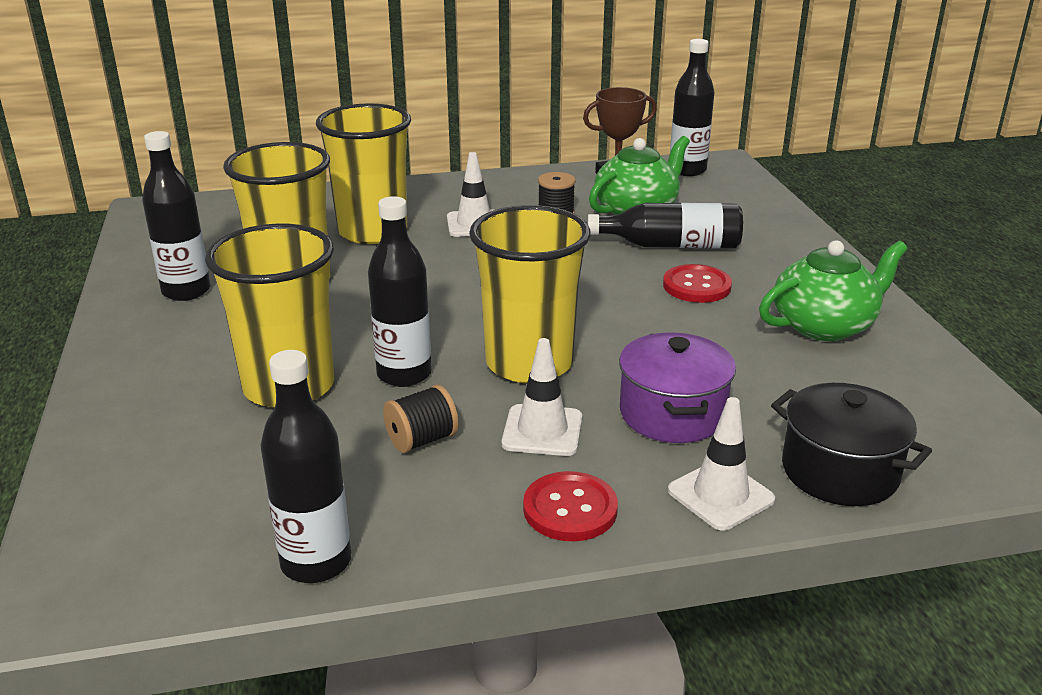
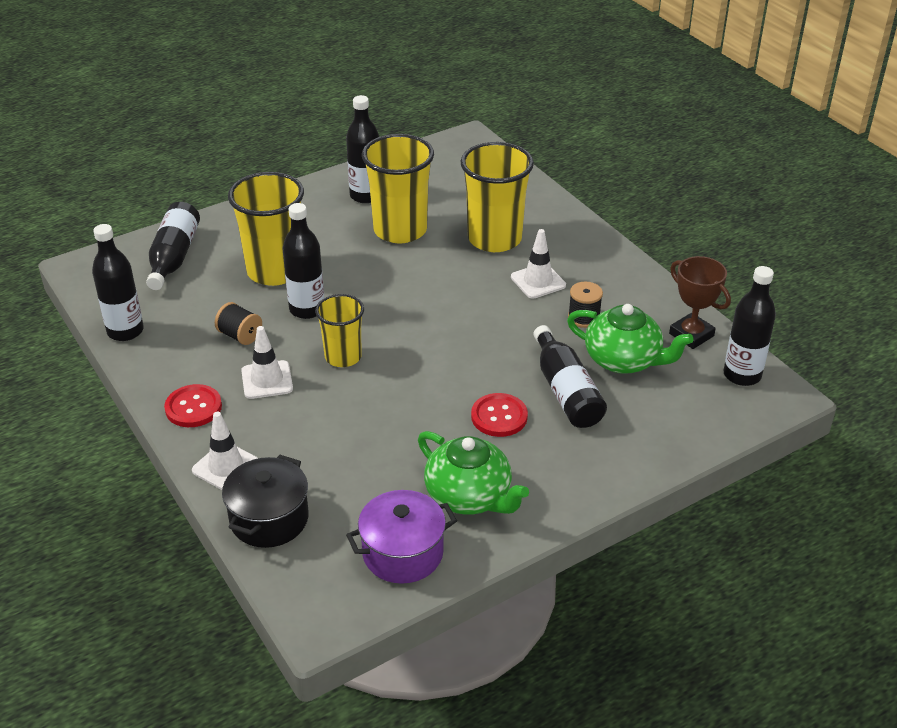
camera: 70 degrees right, 10 degrees up
yellow cup [469,205,590,383] -> yellow cup [315,294,364,367], size x0.61
purple pot [619,332,736,443] -> purple pot moved to [346,490,457,584]
none -> black bottle [146,202,200,290]

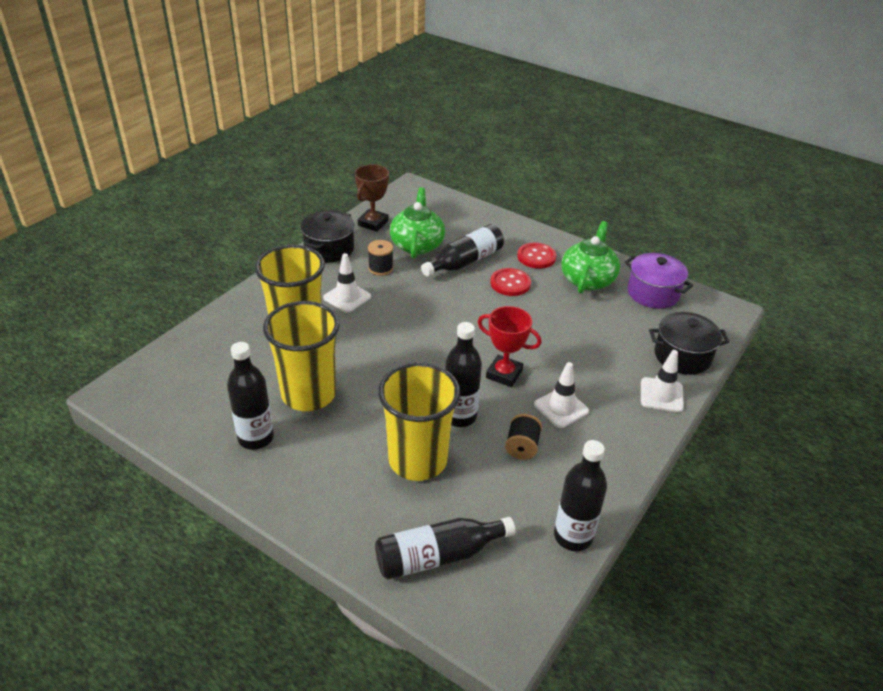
camera: 115 degrees left, 0 degrees up
red button [164,384,222,427] -> red button moved to [517,242,557,269]
yellow cup [315,294,364,367] -> red trophy [478,306,542,387]
black bottle [723,266,776,386] -> none
none -> black pot [300,210,355,262]

